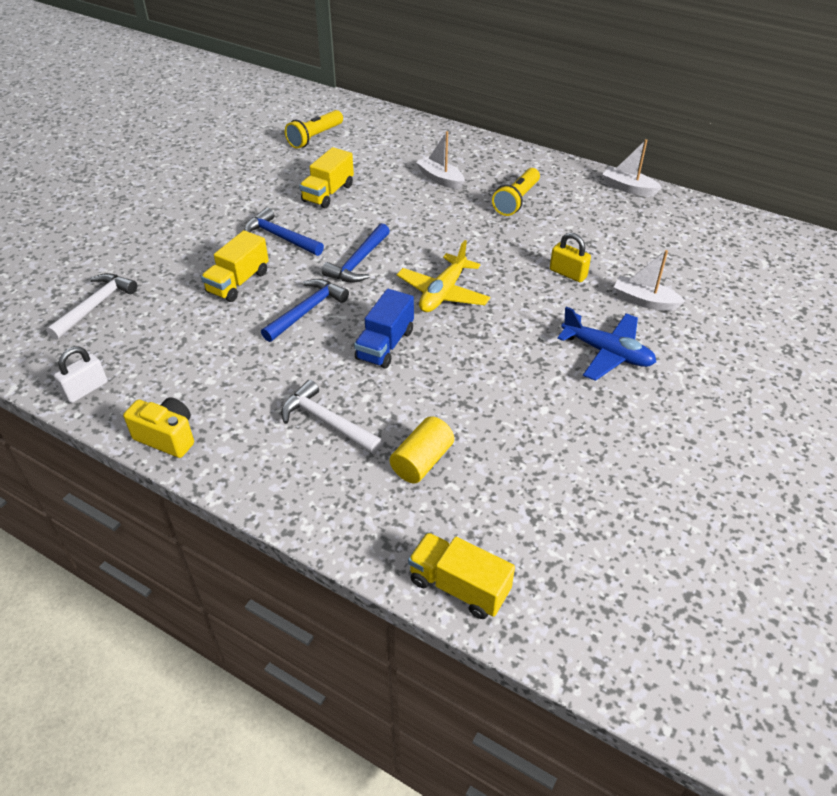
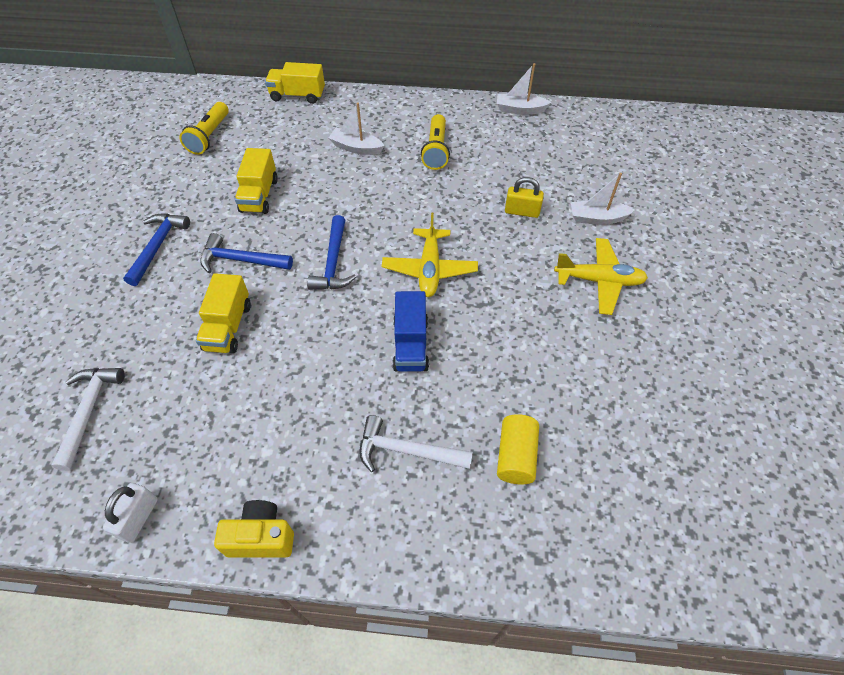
camera: 25 degrees left, 10 degrees up
blue hammer [261,279,349,342] -> blue hammer moved to [123,214,190,286]
yellow truck [408,532,515,619] -> yellow truck moved to [265,62,325,104]
blue plane [557,307,656,381] -> yellow plane [554,238,648,315]

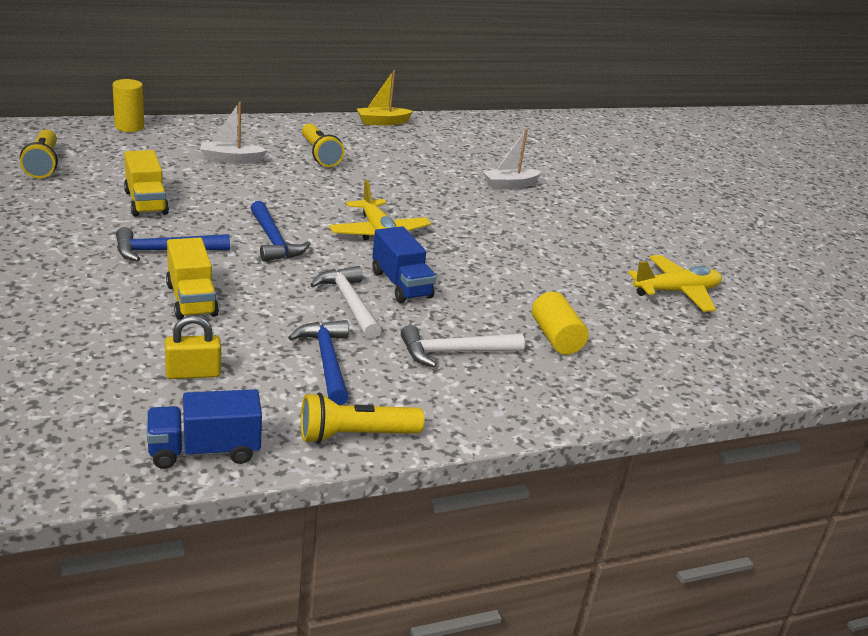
camera: 30 degrees left, 25 degrees down
white hammer [51,368,125,471] -> white hammer moved to [310,266,381,339]
white padlock [103,483,158,543] -> blue truck [147,389,262,469]
blue hammer [123,214,190,286] -> blue hammer moved to [288,320,349,405]
yellow camera [214,500,294,558] -> yellow flashlight [301,393,424,444]
yellow truck [265,62,325,104] -> yellow cylinder [112,79,144,132]
white boat [497,63,551,115] -> yellow boat [357,70,413,125]
yellow padlock [505,177,544,218] -> yellow padlock moved to [165,315,221,379]
yellow plane [554,238,648,315] -> yellow plane moved to [628,255,722,312]

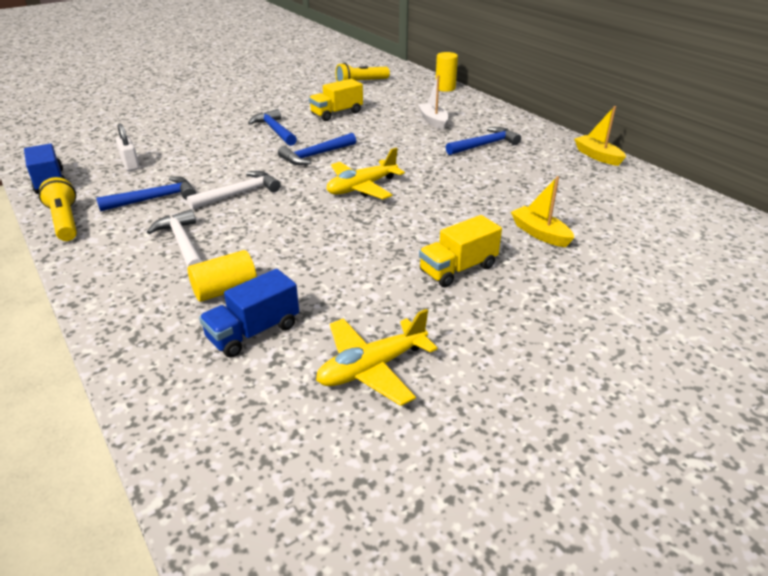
camera: 80 degrees right, 5 degrees up
yellow padlock [165,315,221,379] -> white padlock [116,123,140,171]
yellow truck [166,238,219,320] -> yellow truck moved to [419,215,502,287]
yellow flashlight [302,123,344,167] -> blue hammer [446,127,521,155]
blue truck [372,226,436,303] -> blue truck moved to [199,269,299,358]
white boat [483,129,542,189] -> yellow boat [511,176,574,247]
yellow plane [628,255,722,312] -> yellow plane turned 90 degrees clockwise [316,309,437,406]

